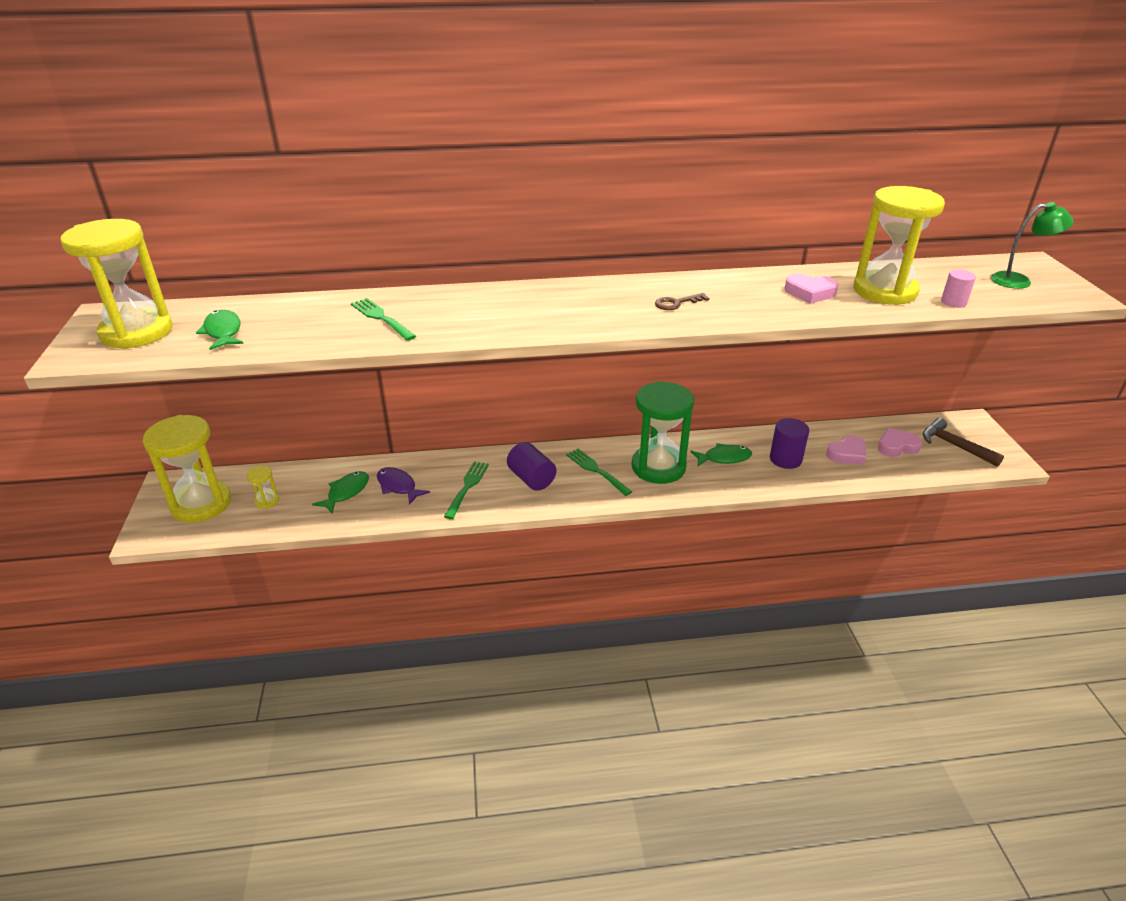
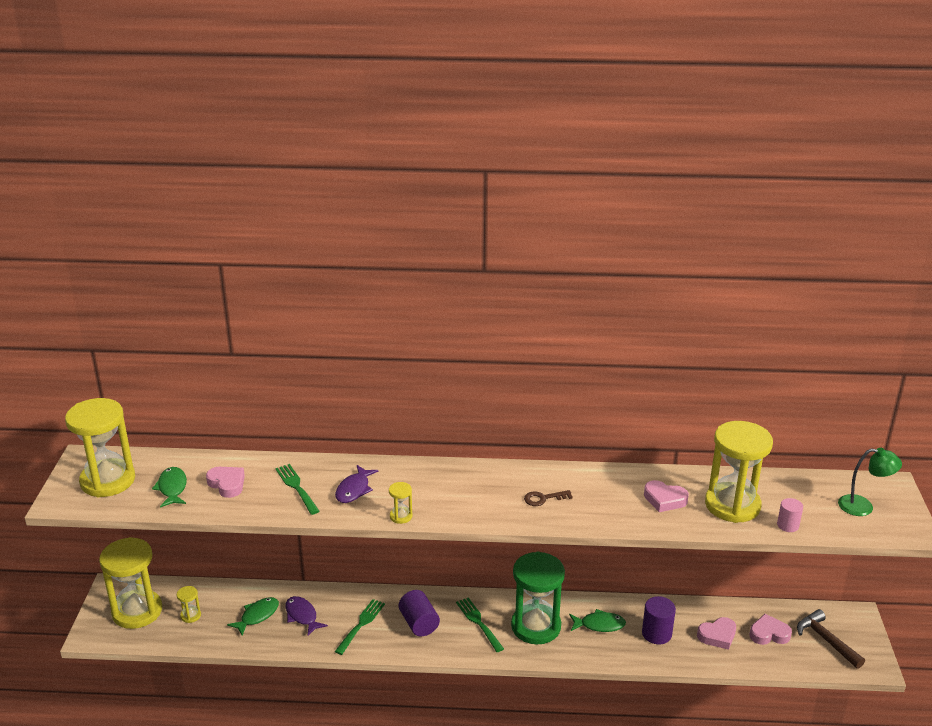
camera: 10 degrees right, 5 degrees down
none -> pink heart [206,467,245,498]
none -> purple fish [335,465,379,503]
none -> yellow hourglass [389,482,413,524]

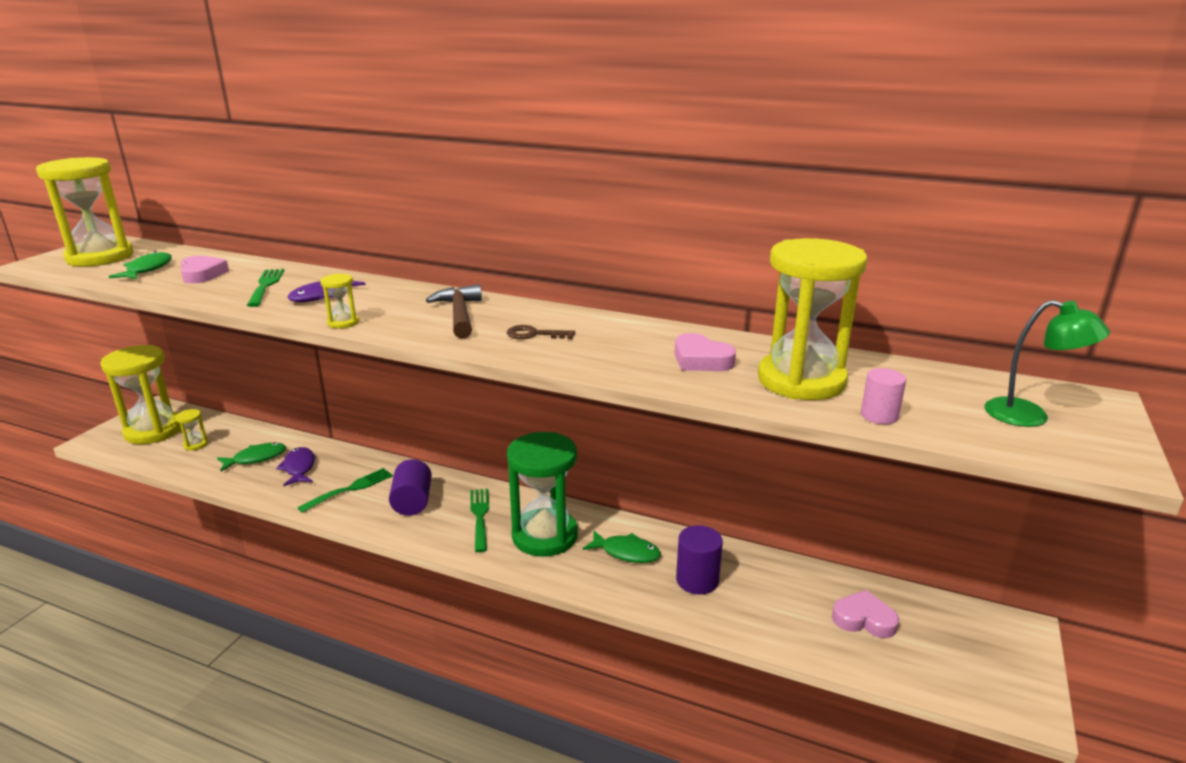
camera: 20 degrees right, 5 degrees down
pink heart [697,617,736,650] -> none
brown hammer [797,609,865,669] -> brown hammer moved to [426,284,482,339]

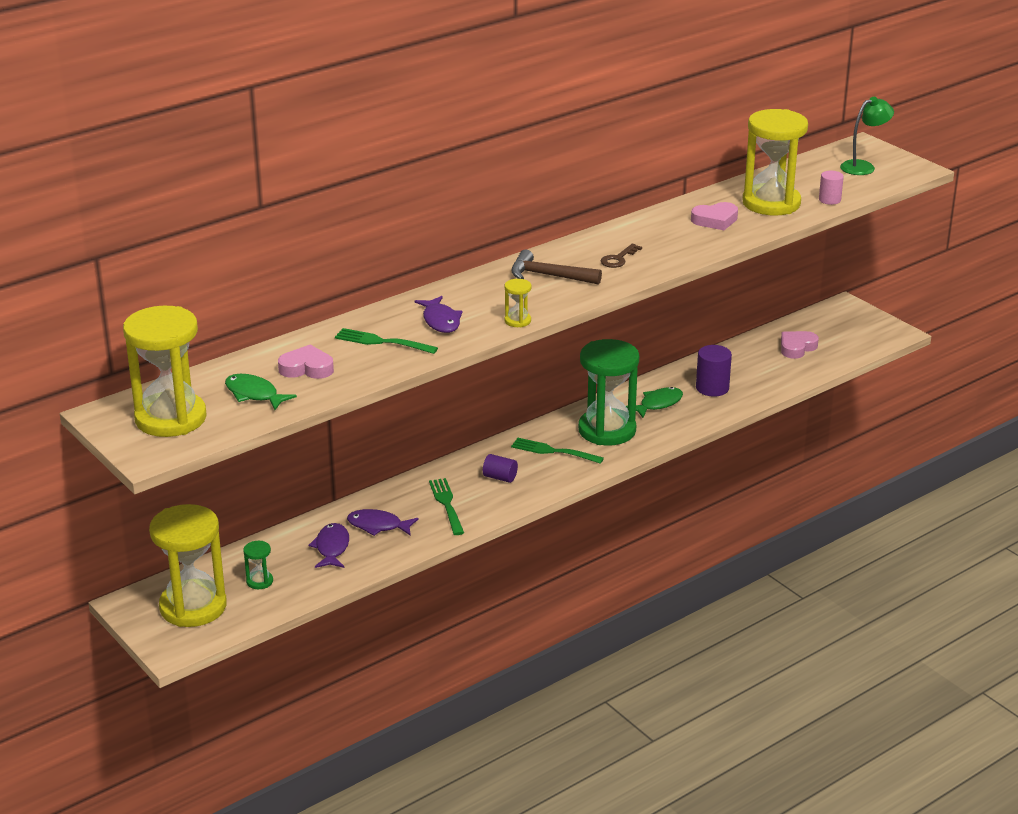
camera: 60 degrees left, 5 degrees up
yellow hourglass [175,409,208,451] -> green hourglass [243,541,273,589]
green fish [217,443,286,472] -> purple fish [308,523,349,568]
purple cylinder [389,459,432,516] -> purple cylinder [483,454,518,483], size x0.64

